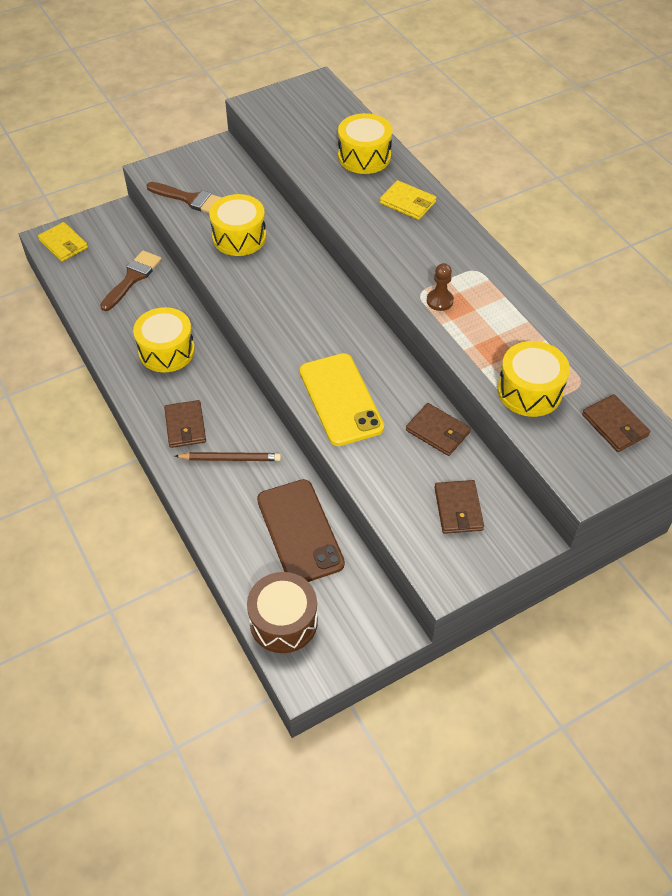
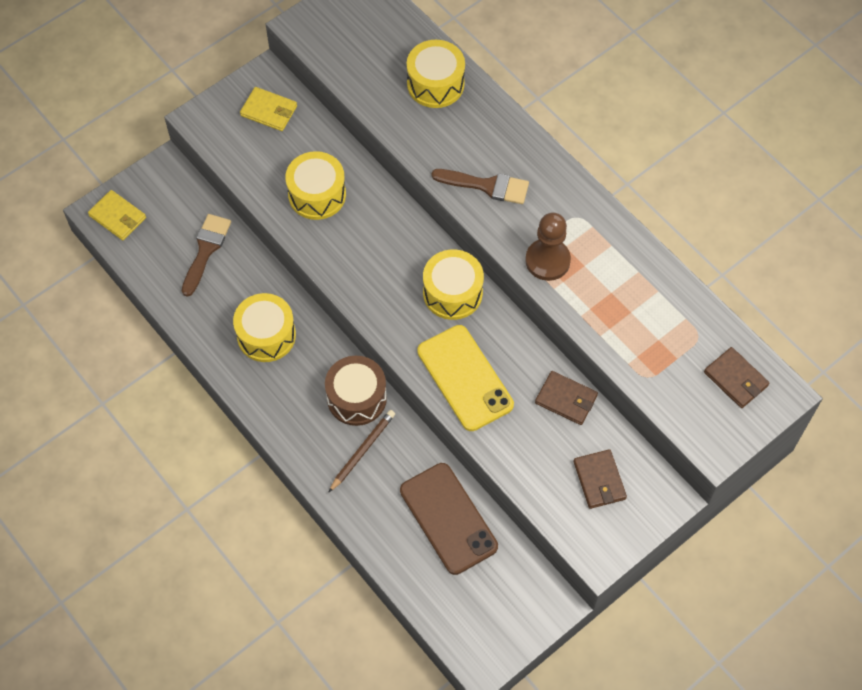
camera: 10 degrees left, 10 degrees up
brown brush [146,182,222,213] -> brown brush moved to [431,169,529,204]
brown wallet [164,400,206,448] -> none
brown pencil [175,452,281,461] -> brown pencil turned 45 degrees counterclockwise [328,410,395,493]
brown drum [247,572,318,653] -> brown drum moved to [325,356,387,426]
yellow wallet [380,180,436,220] -> yellow wallet moved to [240,87,297,131]
brown pawn [427,263,454,311] -> brown pawn [525,213,571,281], size x1.65
yellow drum [497,341,570,417] -> yellow drum moved to [423,249,484,320]

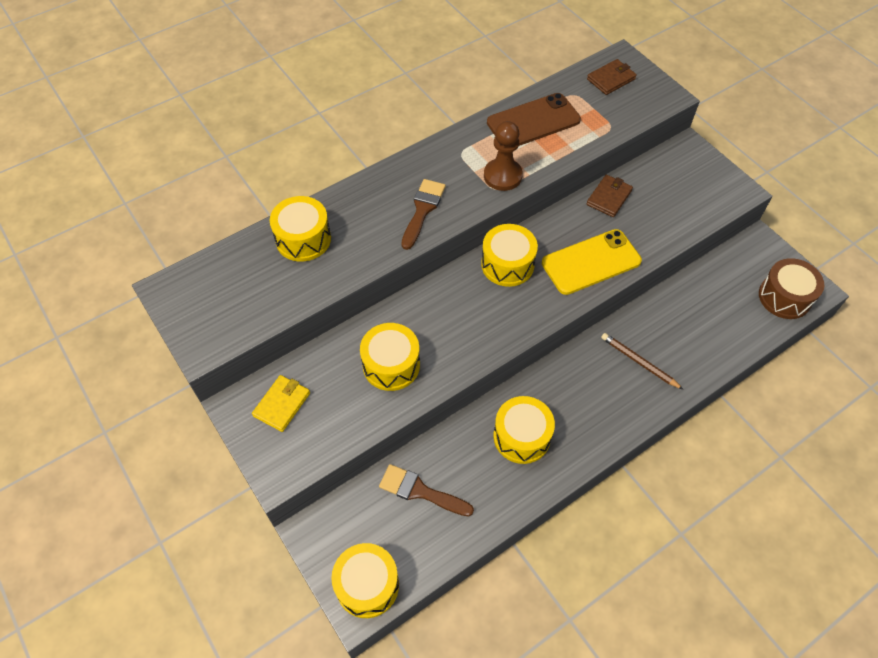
camera: 85 degrees left, 5 degrees down
yellow wallet [88,190,146,240] -> yellow drum [331,543,399,618]
brown drum [325,356,387,426] -> brown drum moved to [759,258,824,319]
brown phone [400,463,498,575] -> brown phone moved to [487,93,581,146]
brown wallet [574,449,627,509] -> none

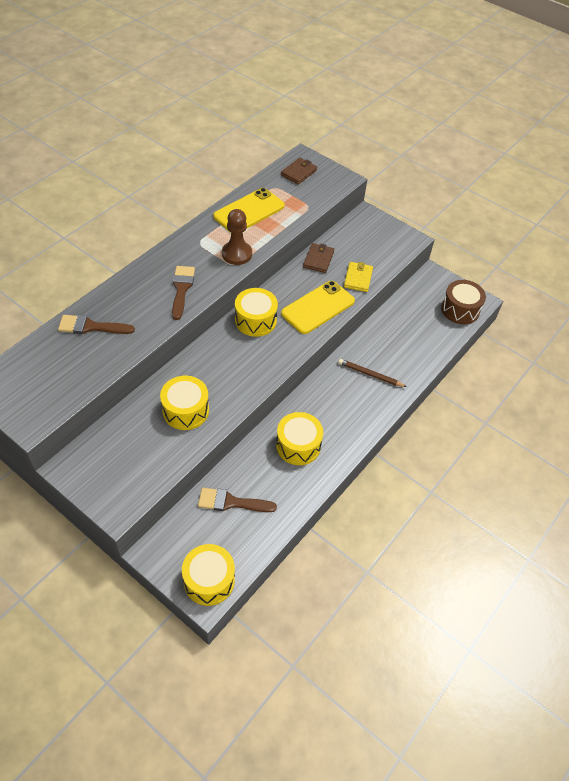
camera: 20 degrees left, 5 degrees down
yellow wallet [252,375,310,432] -> yellow wallet moved to [344,262,373,292]
yellow drum [270,196,331,261] -> brown brush [58,315,135,334]
brown phone [487,93,581,146] -> yellow phone [213,188,285,233]

